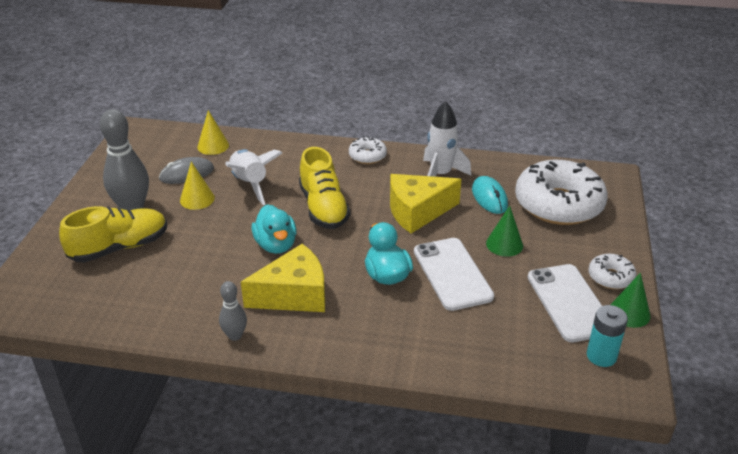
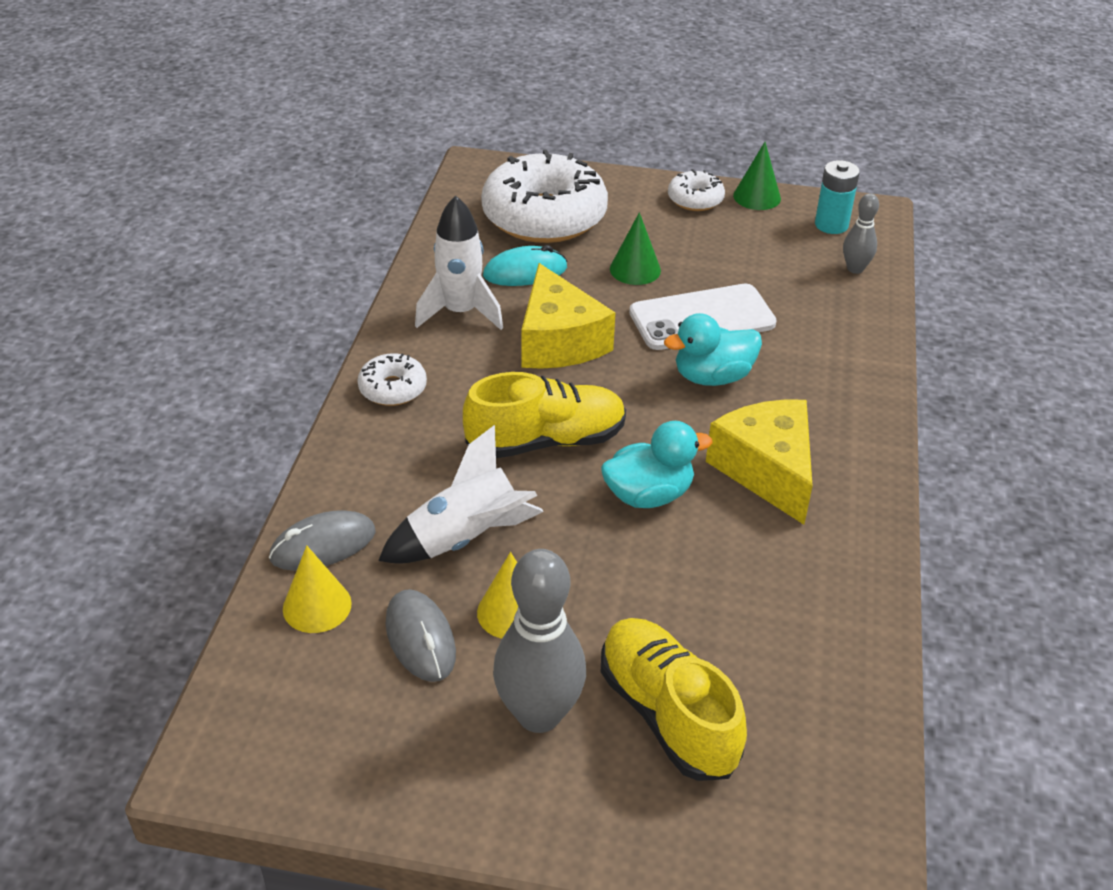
camera: 90 degrees left, 5 degrees up
grey bowling pin [219,281,247,341] -> grey bowling pin moved to [843,193,879,274]
white phone [528,264,602,342] -> none
none -> grey mouse [269,510,376,571]

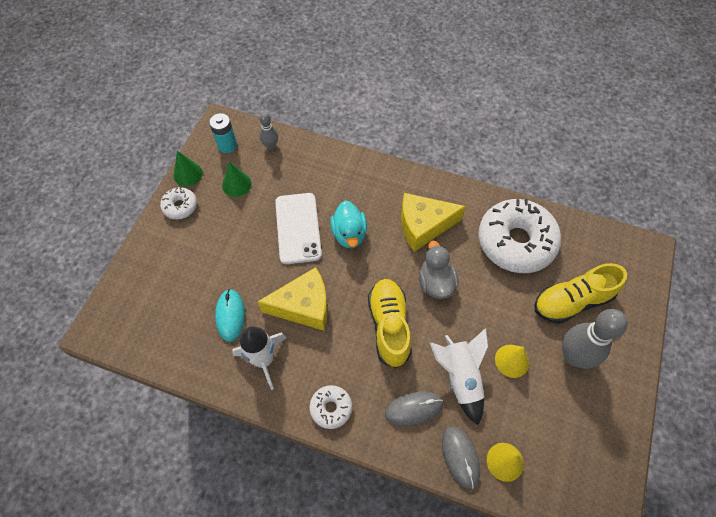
camera: 80 degrees left, 20 degrees up
grey mouse [386,589,456,682] -> grey mouse moved to [385,391,443,426]
white donut [481,150,608,243] -> white donut moved to [478,199,561,273]
turquoise duck [601,421,713,508] -> grey duck [419,241,458,299]
green cone [610,212,661,285] -> green cone moved to [222,162,251,197]

